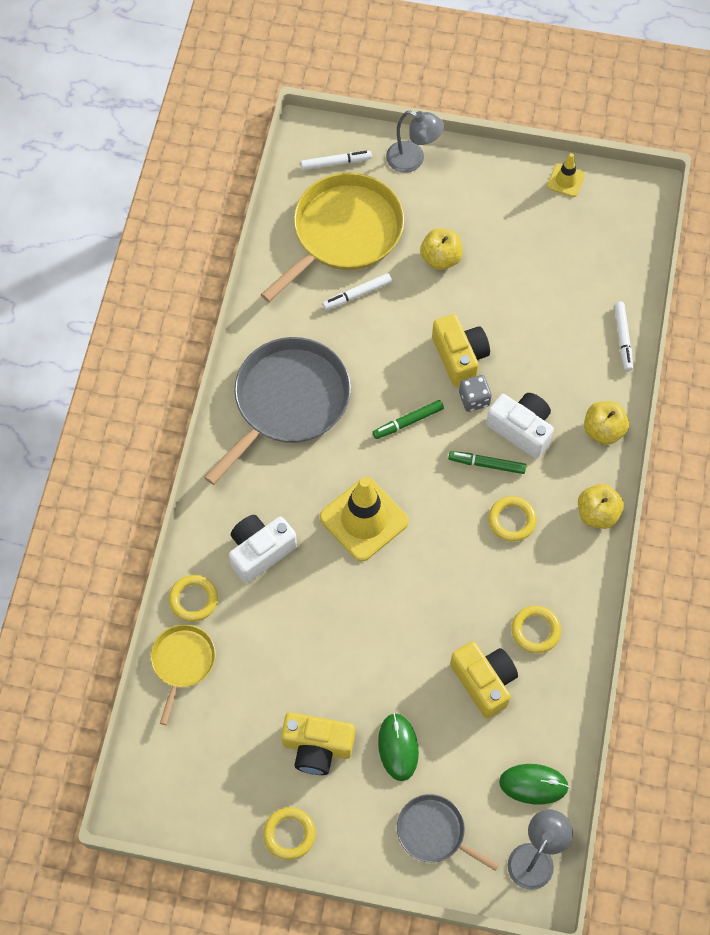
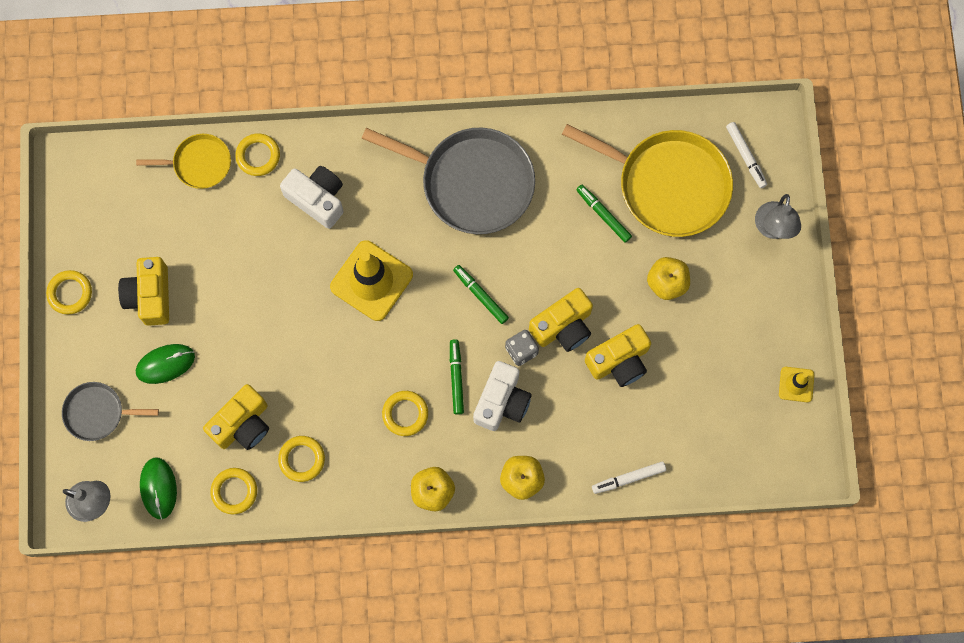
camera: 75 degrees right, 10 degrees up
white marker [323,273,392,310] -> green marker [576,185,632,243]
grey pan [397,794,499,871] -> grey pan turned 105 degrees counterclockwise [62,382,159,441]
none -> yellow ring [210,468,257,514]
none -> yellow camera [585,324,651,387]

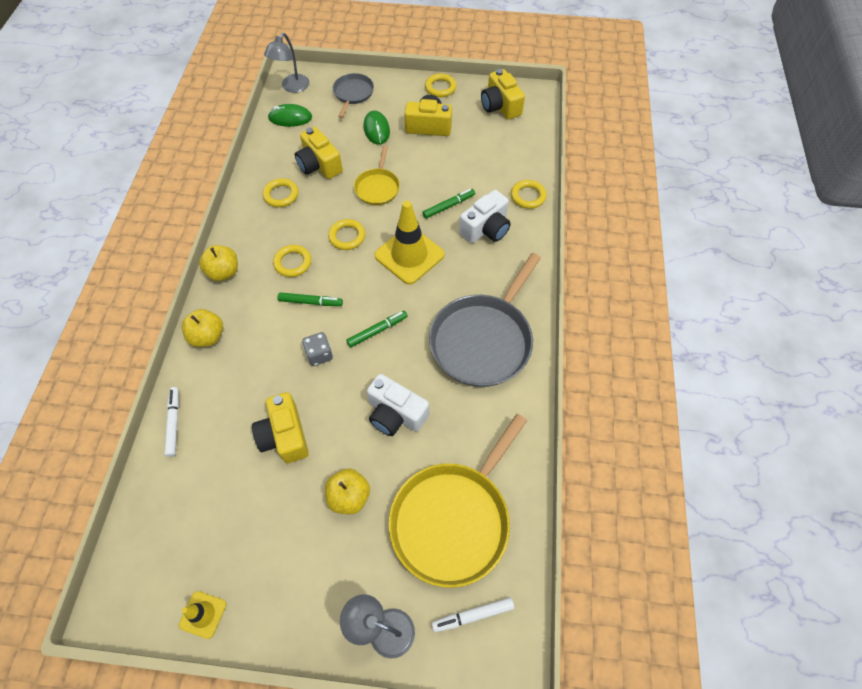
camera: 100 degrees right, 15 degrees down
yellow pan [136,134,231,189] -> yellow pan moved to [354,146,400,205]
yellow ring [210,468,257,514] -> yellow ring moved to [328,219,365,250]
white camera [473,361,532,431] -> white camera moved to [367,374,429,436]
yellow camera [529,288,593,352] -> yellow camera moved to [481,69,525,120]
green marker [576,185,632,243] -> green marker moved to [422,189,475,219]

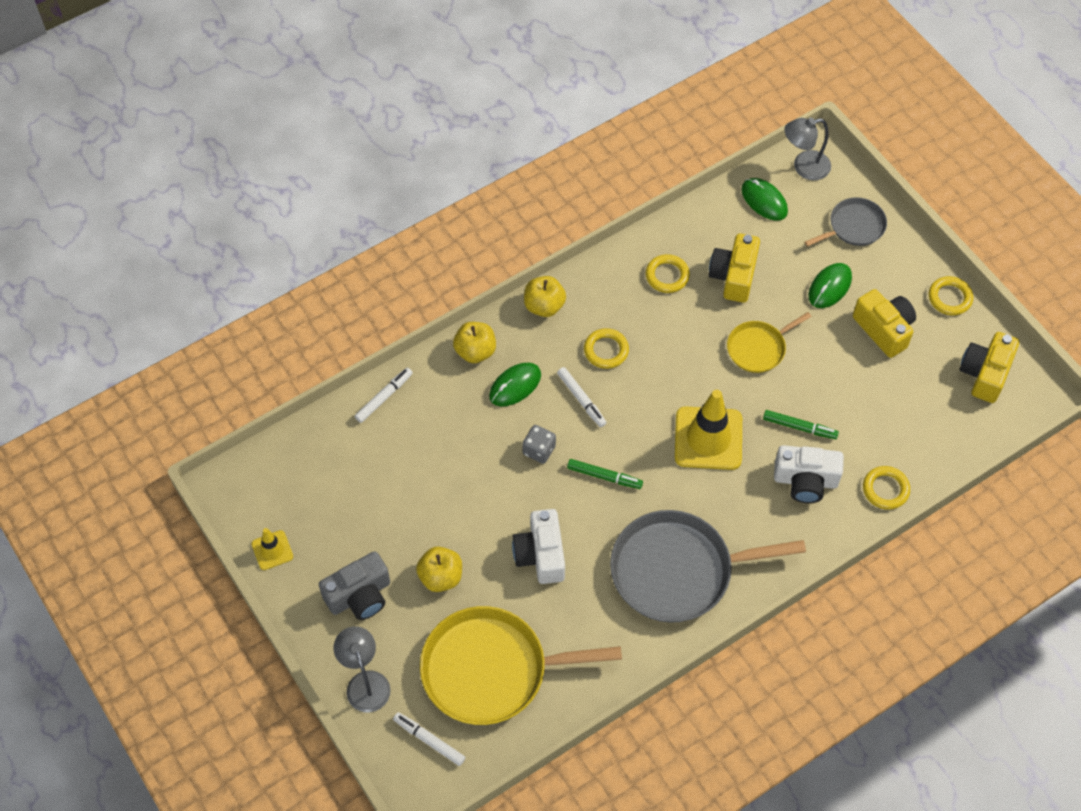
camera: 50 degrees right, 0 degrees up
yellow camera [252,392,309,463] -> none
green marker [277,292,343,306] -> white marker [557,367,606,427]
yellow ring [328,219,365,250] -> none
none -> grey camera [319,551,390,620]
none -> green mouse [489,363,541,406]

